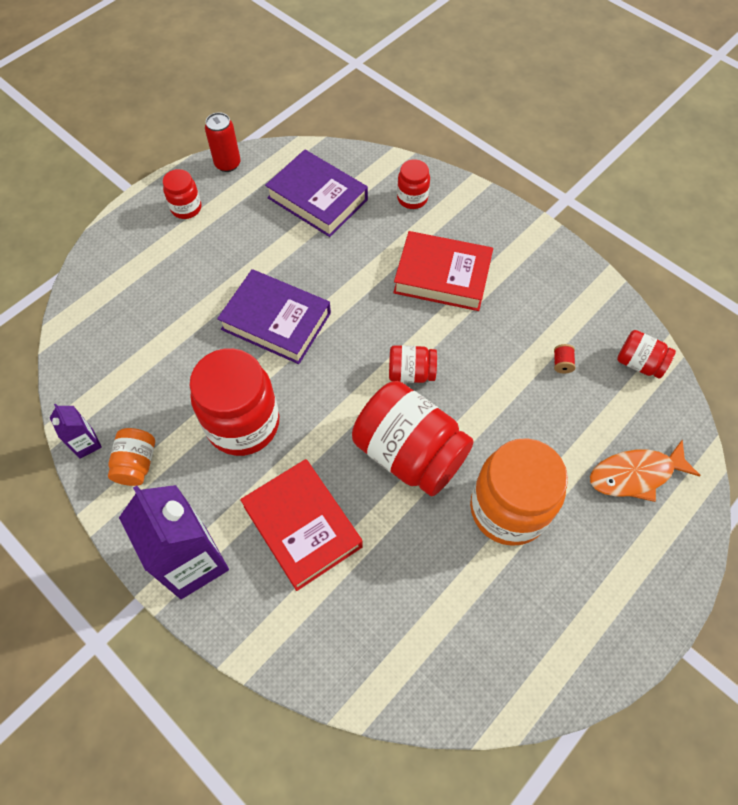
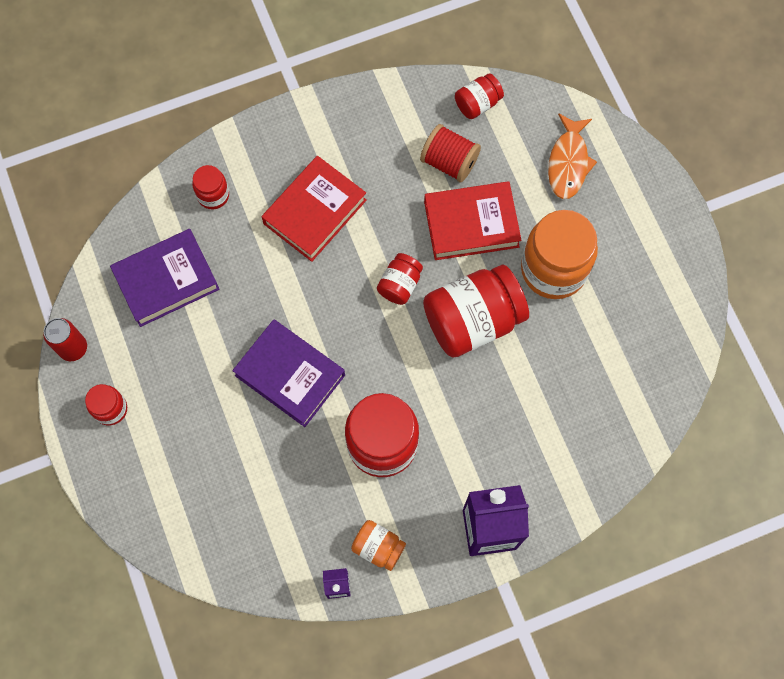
camera: 65 degrees left, 10 degrees up
purple book [217,269,331,364] -> purple book turned 75 degrees clockwise [232,319,345,427]
red book [240,459,363,591] -> red book moved to [424,181,522,260]
red spool [554,344,575,373] -> red spool [420,124,481,182], size x2.25

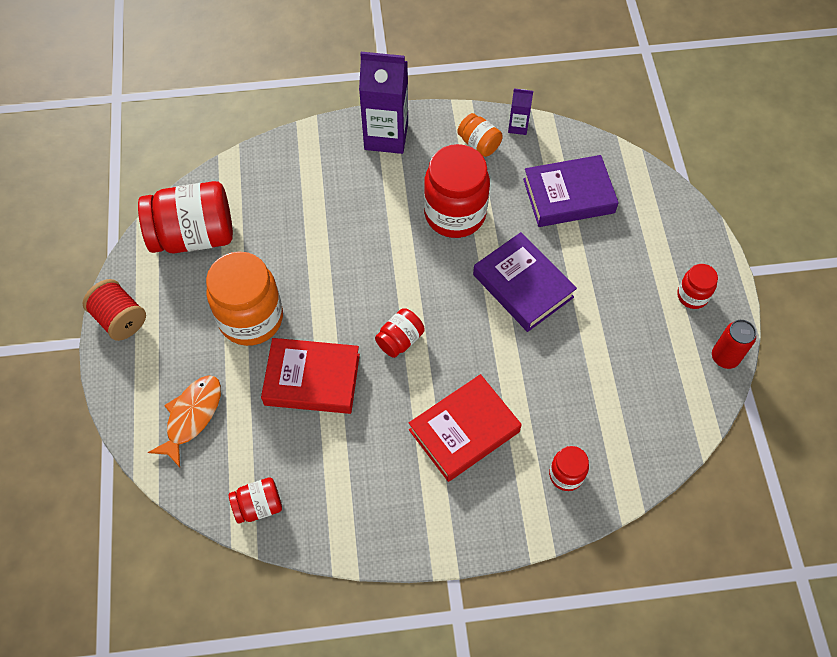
camera: 165 degrees left, 10 degrees down
purple book [110,229,220,327] -> purple book moved to [523,155,619,227]
red spool [420,124,481,182] -> red spool moved to [83,279,146,341]
red jar [423,265,529,358] -> red jar moved to [138,181,233,253]

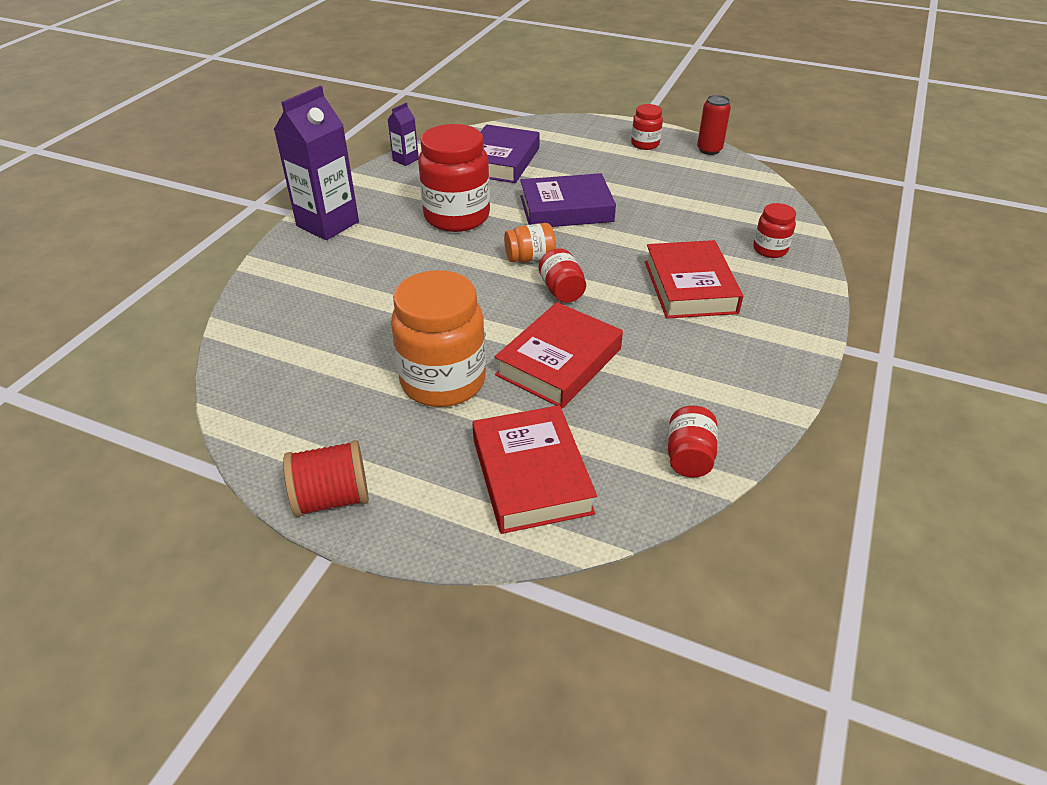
camera: 60 degrees left, 20 degrees down
red jar [138,181,233,253] -> none
orange fish [148,375,221,467] -> red book [472,405,597,534]
orange jar [457,113,503,157] -> orange jar moved to [504,223,556,263]

